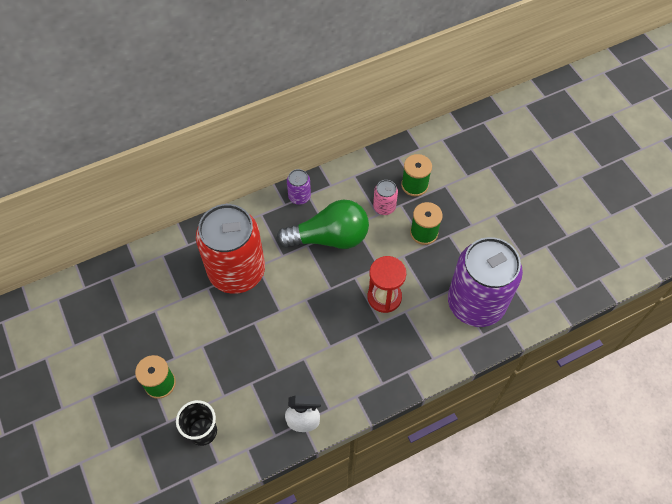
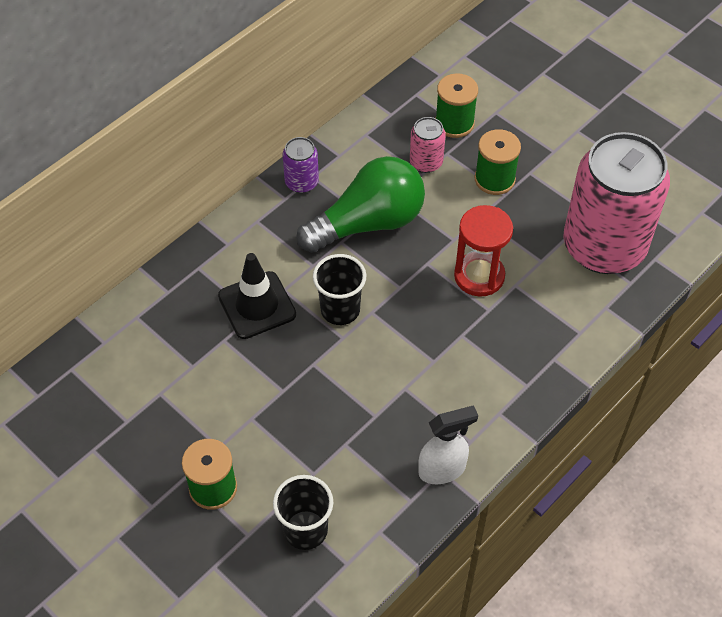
camera: 20 degrees left, 5 degrees down
red can [196,204,265,294] -> black traffic cone [218,253,296,339]
purple can [448,237,523,327] -> pink can [564,132,670,274]
none -> black cup [313,254,366,325]

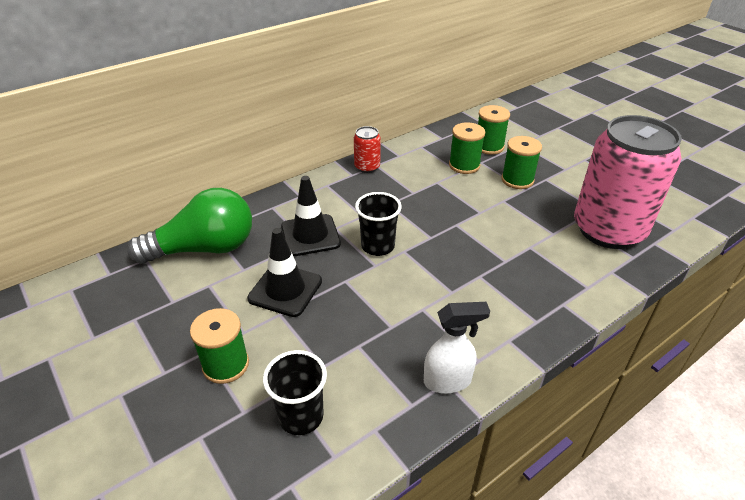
camera: 10 degrees right, 15 degrees down
purple can [283,137,319,193] -> red can [354,126,381,173]
green light bulb [296,156,425,253] -> green light bulb moved to [127,188,252,264]
pink can [410,117,446,173] -> green spool [449,122,485,174]
red hourglass [454,205,513,297] -> none
none -> black traffic cone [247,228,322,317]

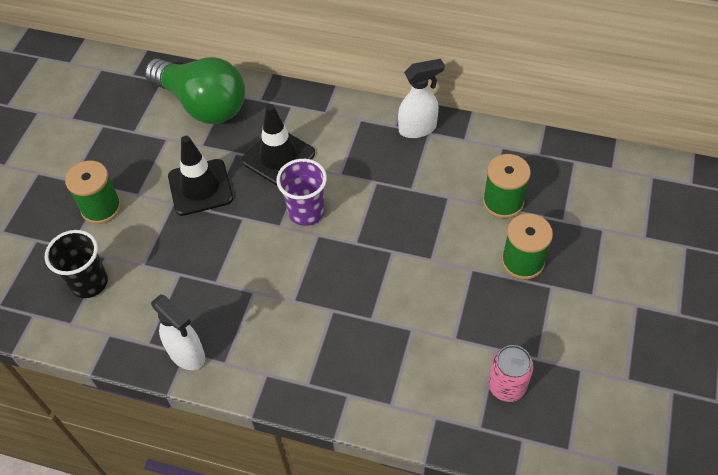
camera: 55 degrees right, 15 degrees up
red can [354,126,381,173] -> white spray bottle [398,59,445,138]
black cup [355,192,402,256] -> purple cup [276,159,327,226]
green spool [478,105,510,155] -> none
pink can [574,115,682,249] -> pink can [488,345,533,402], size x0.42

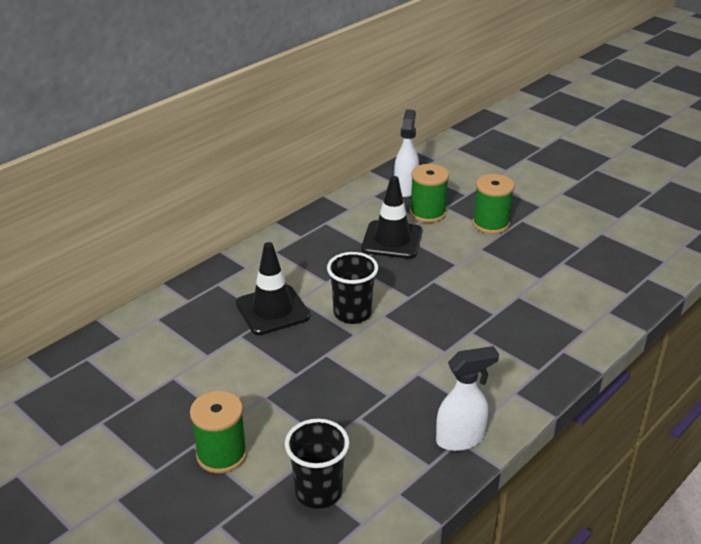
camera: 65 degrees left, 20 degrees down
green light bulb [145,57,245,124] -> none
black traffic cone [168,136,233,216] -> black traffic cone moved to [361,176,423,259]
purple cup [276,159,327,226] -> black cup [327,252,378,324]
white spray bottle [398,59,445,138] -> white spray bottle moved to [394,109,419,197]
pink can [488,345,533,402] -> none

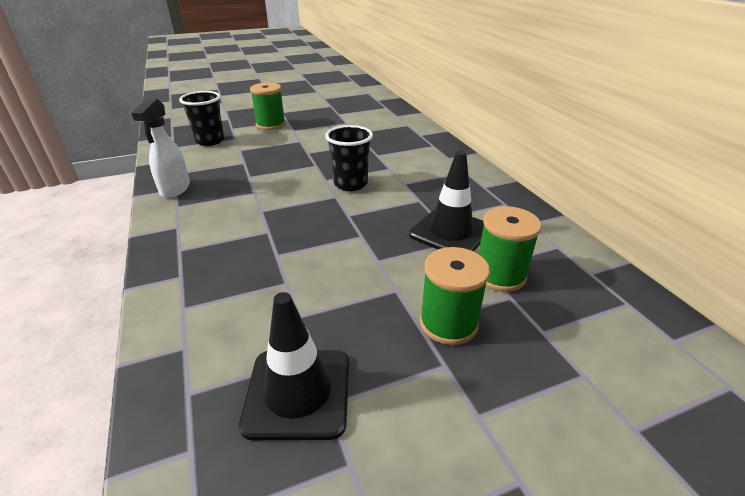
camera: 115 degrees right, 0 degrees up
black traffic cone [236,242,310,335] -> black traffic cone moved to [239,292,349,440]
white spray bottle [394,109,419,197] -> none

